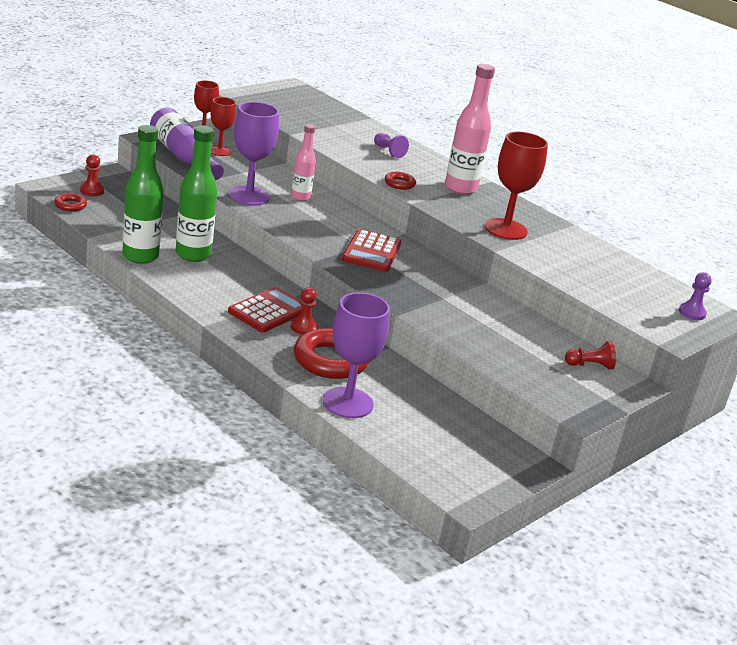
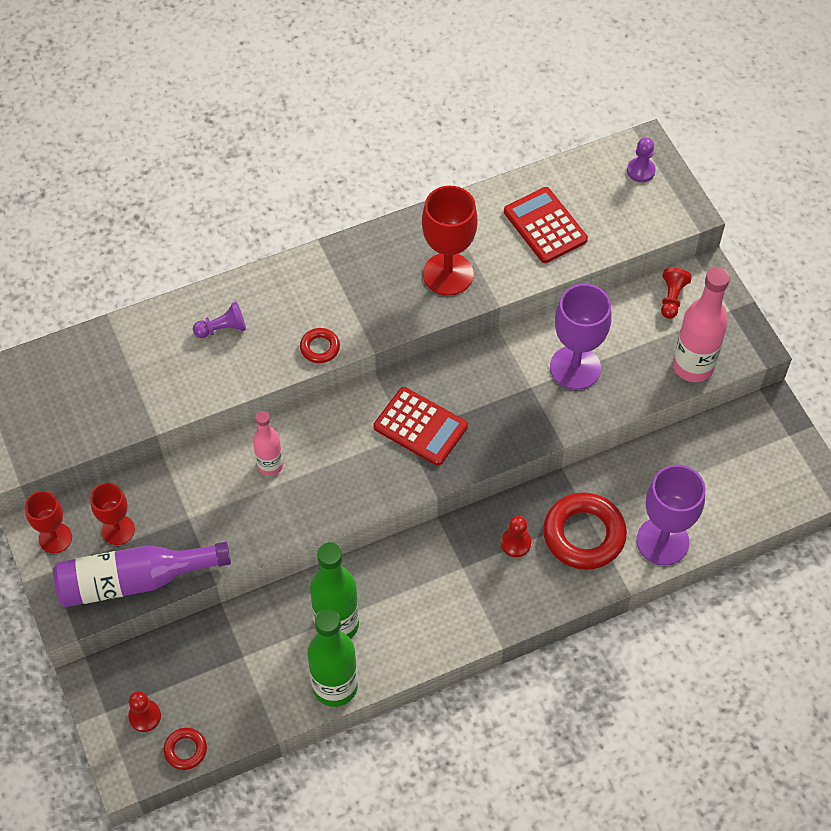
camera: 65 degrees left, 30 degrees up
red calculator [228,287,302,332] -> red calculator moved to [504,187,588,263]
purple goblet [229,102,279,206] -> purple goblet moved to [550,284,611,390]
pink bottle [445,64,495,195] -> pink bottle moved to [673,267,730,382]

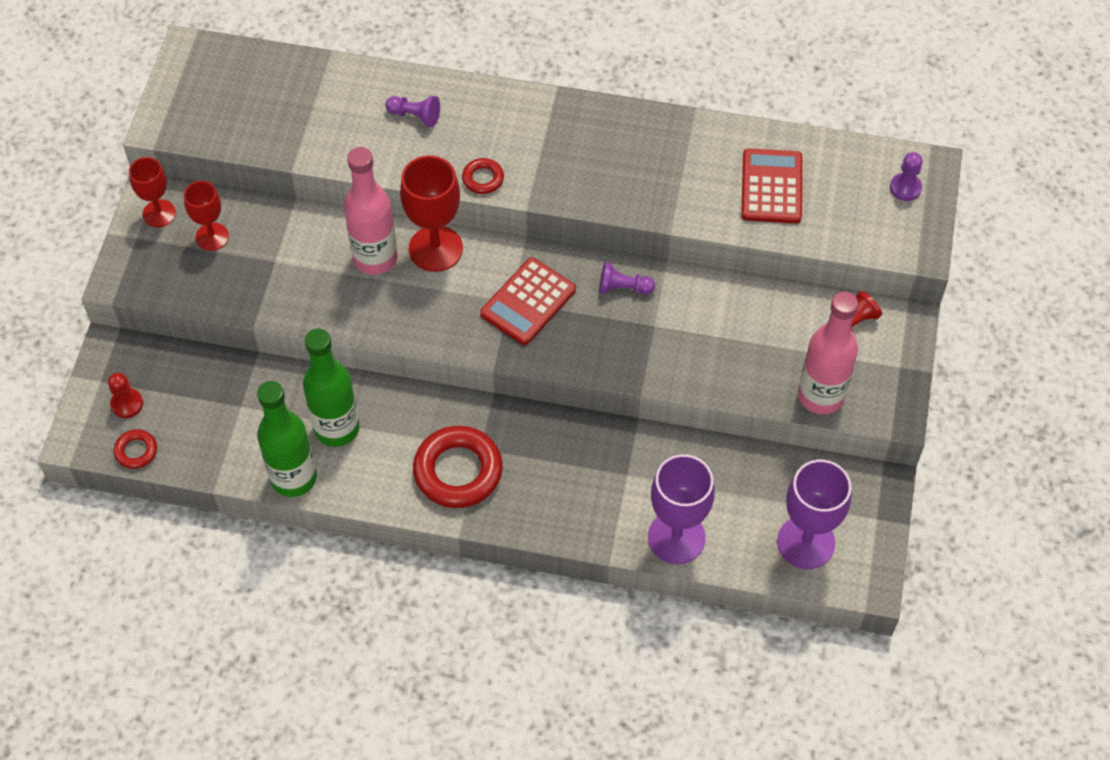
camera: 35 degrees right, 0 degrees up
purple bottle [53,542,231,607] -> none
pink bottle [253,411,283,476] -> pink bottle [344,147,398,275], size x1.66
red calculator [373,387,468,466] -> red calculator turned 60 degrees clockwise [480,257,576,345]
red goblet [422,186,478,296] -> red goblet moved to [400,155,463,272]
red pawn [501,516,531,557] -> none
red ring [543,492,627,570] -> red ring moved to [413,426,503,508]
purple goblet [550,284,611,390] -> purple goblet moved to [777,460,852,569]
none -> purple pawn [599,262,655,295]

